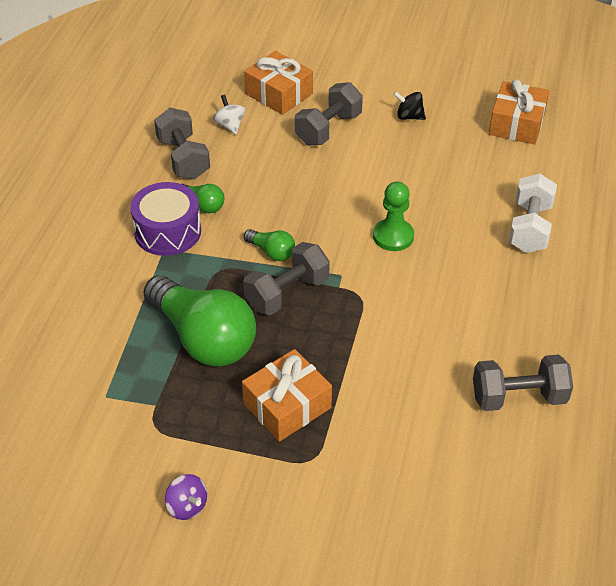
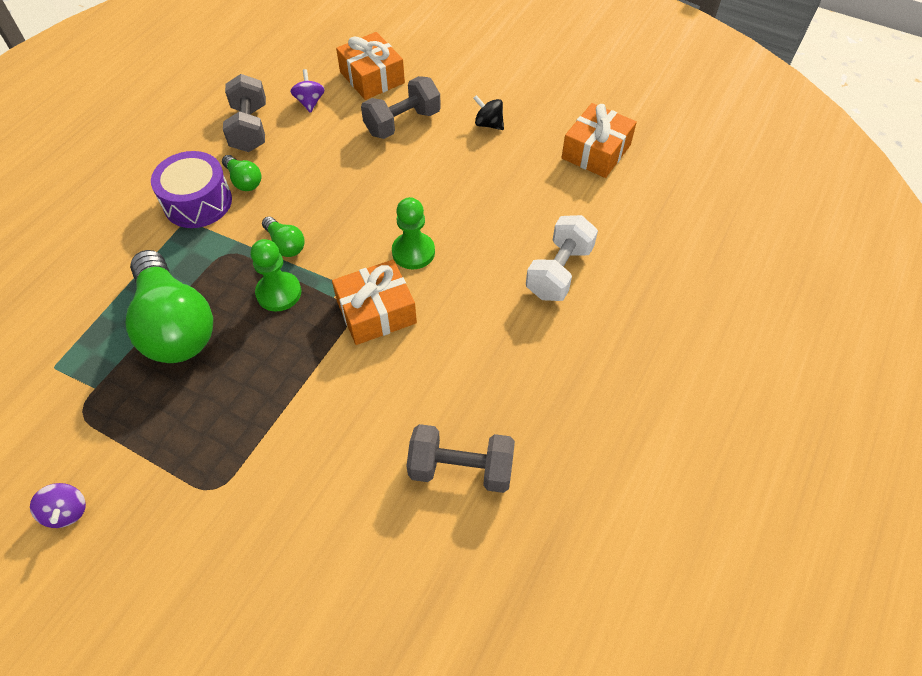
camera: 15 degrees right, 10 degrees up
white spinning top [213,95,245,135] -> purple spinning top [290,69,325,113]
orange gift [242,349,332,442] -> orange gift moved to [332,260,417,345]
grey dumbbell [243,242,330,315] -> green pawn [250,239,301,312]

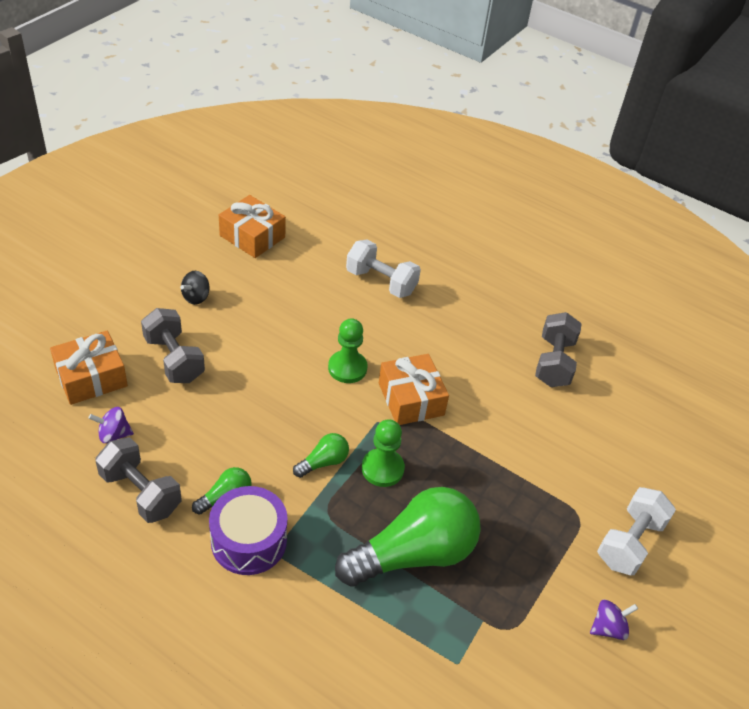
camera: 90 degrees left, 10 degrees down
grey dumbbell [223,74,266,152] -> grey dumbbell turned 45 degrees clockwise [95,437,181,523]
none -> white dumbbell [597,487,676,575]

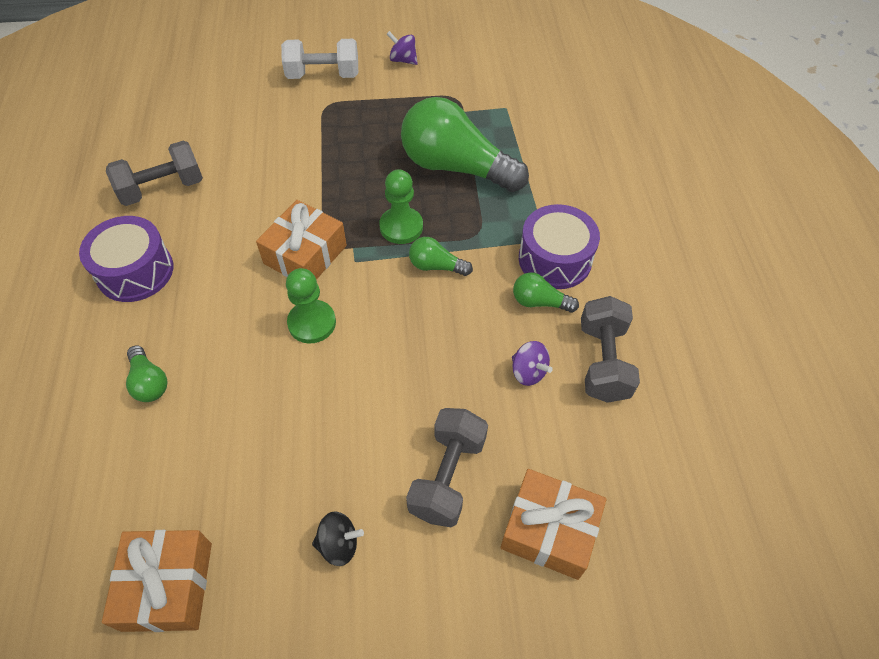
camera: 125 degrees left, 10 degrees up
purple spinning top [88,407,134,443] -> purple spinning top moved to [512,341,553,386]
white dumbbell [346,240,421,298] -> green light bulb [126,346,167,402]
none -> purple drum [79,216,173,302]

